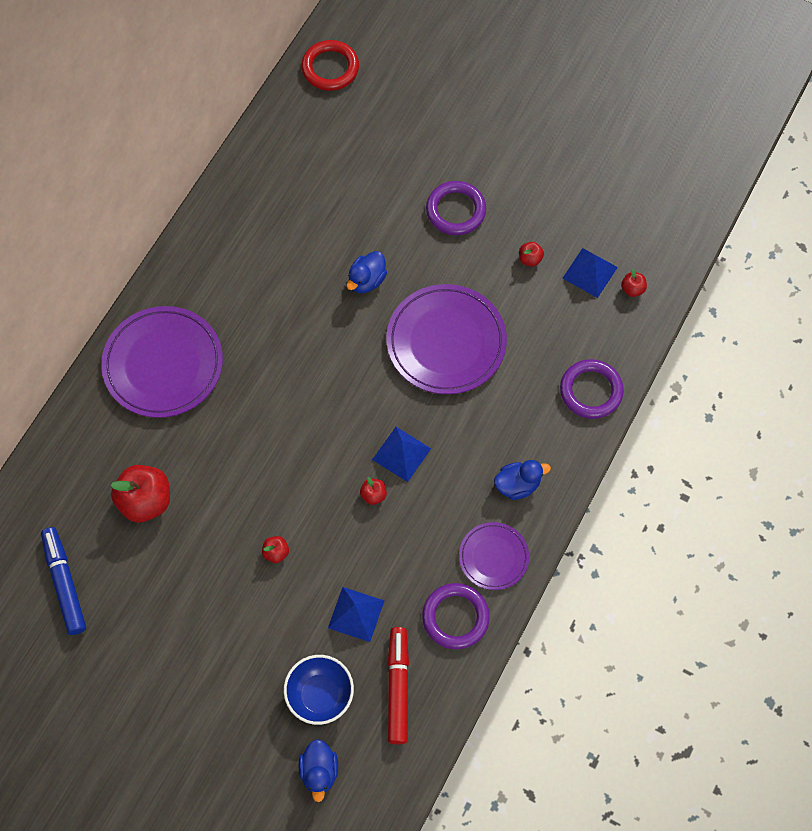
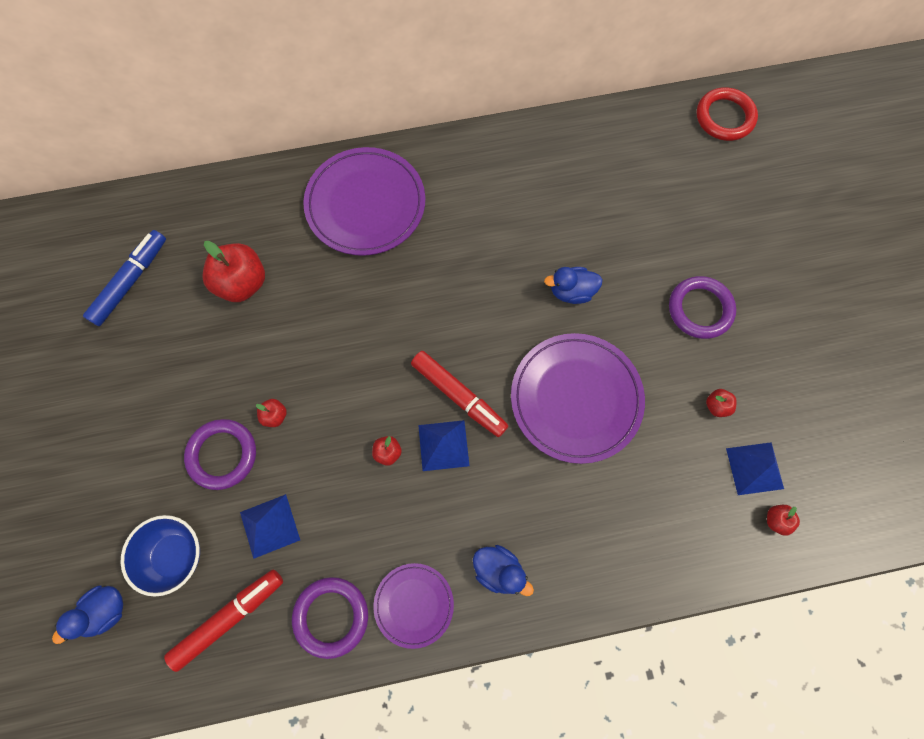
camera: 50 degrees right, 5 degrees up
purple ring [560,359,624,419] -> purple ring moved to [184,419,256,490]
none -> red marker [411,351,508,437]

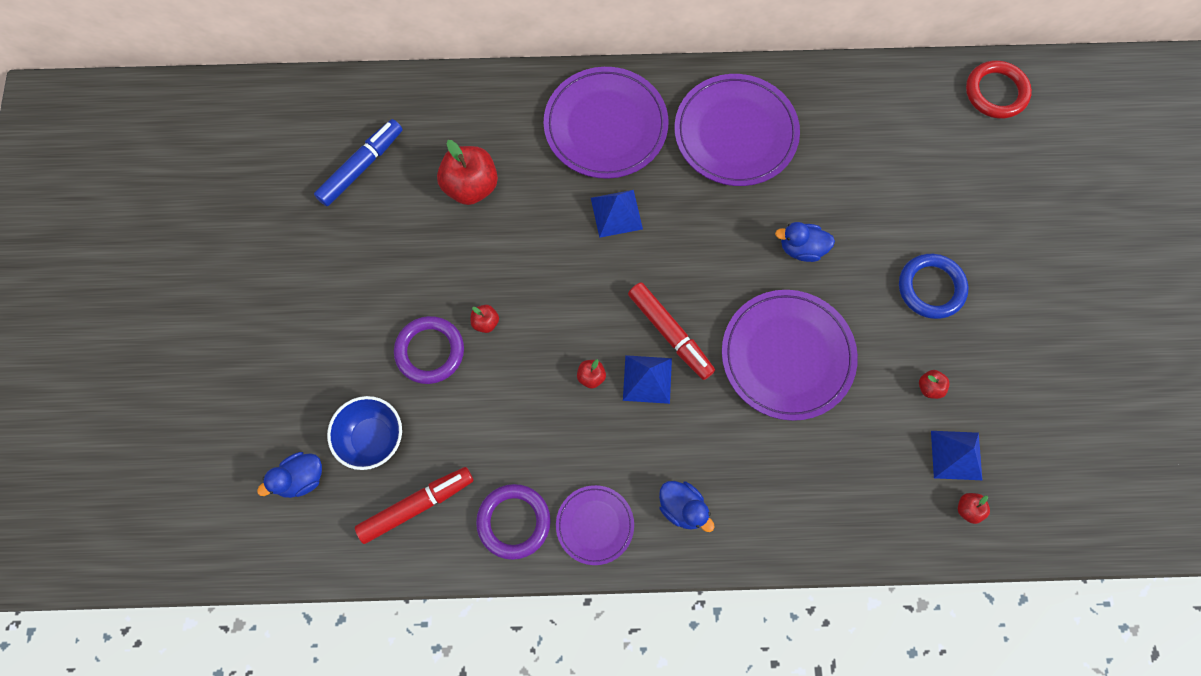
camera: 10 degrees right, 0 degrees up
blue pyramid [240,494,300,559] -> blue pyramid moved to [591,190,643,238]
purple ring [669,276,736,339] -> blue ring [899,254,969,319]
none -> purple plate [675,74,800,186]

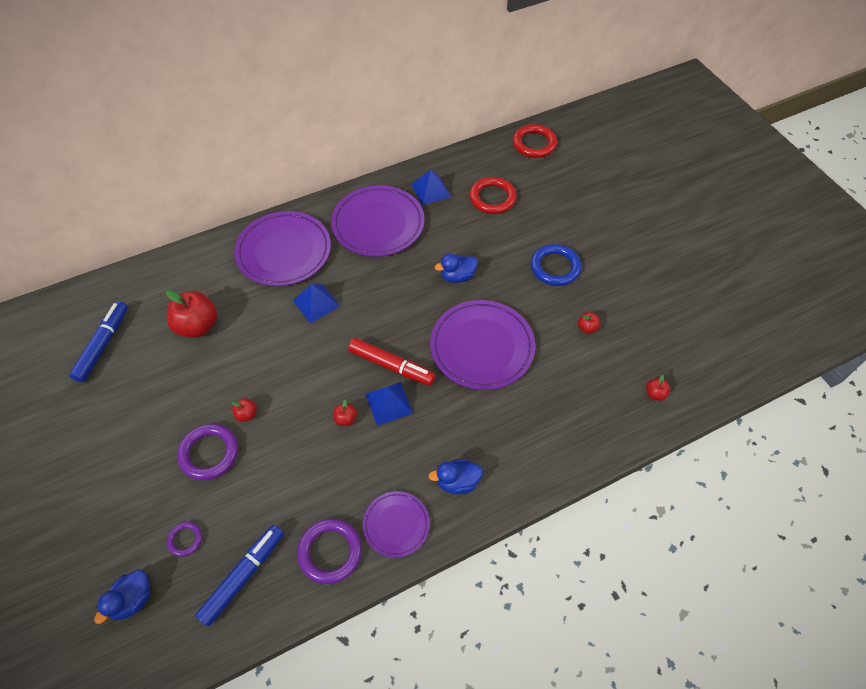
camera: 25 degrees left, 15 degrees down
blue bowl [327,396,402,470] -> purple ring [167,522,202,557]
red marker [355,467,474,544] -> blue marker [195,525,284,627]
blue duck [659,481,714,532] -> blue duck turned 150 degrees clockwise [429,459,483,494]
blue pyramid [931,431,982,480] -> blue pyramid moved to [411,170,451,206]
none -> red ring [470,177,517,214]

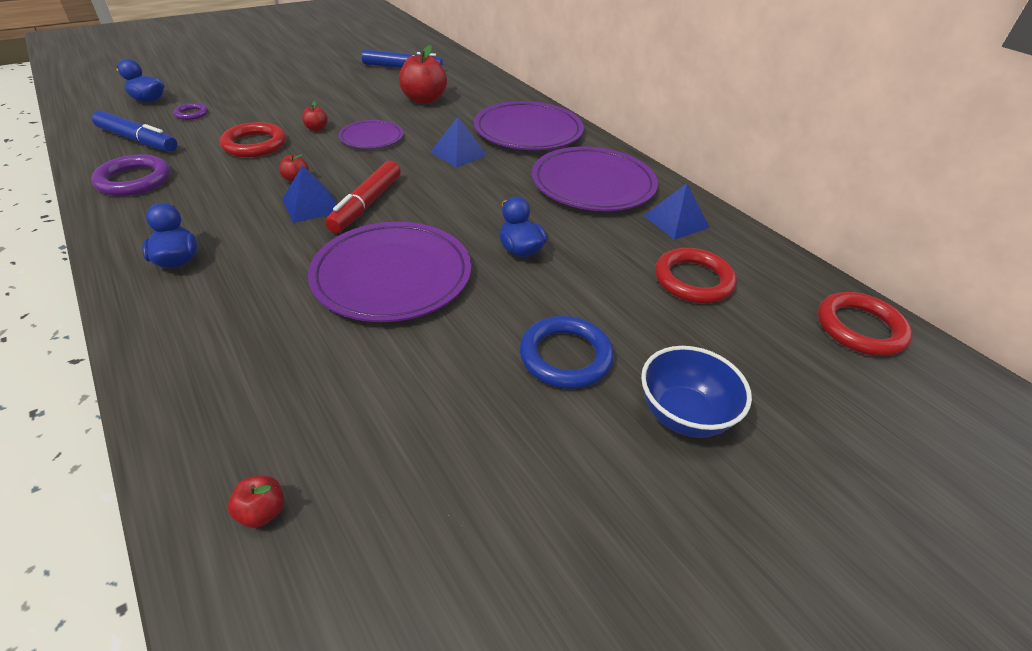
camera: 80 degrees right, 15 degrees down
purple ring [177,424,238,480] -> none
purple plate [363,491,430,558] -> purple plate moved to [339,120,403,149]
red apple [578,312,600,334] -> none
none -> red ring [220,122,286,157]
none -> blue bowl [641,346,752,438]

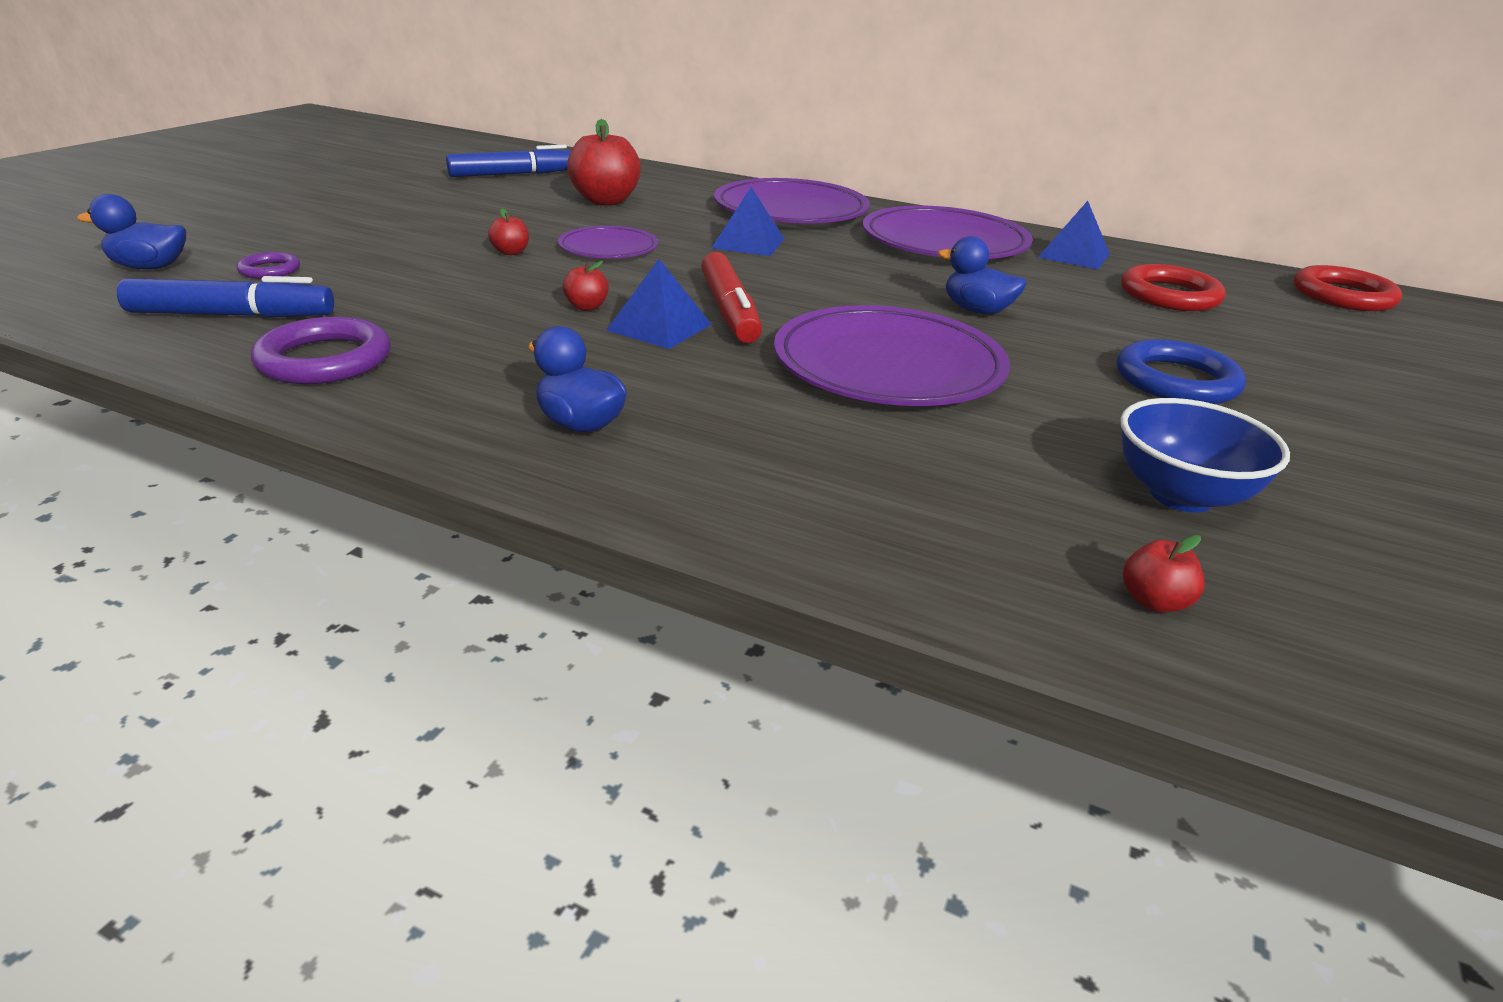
camera: 30 degrees left, 10 degrees down
red ring [220,122,286,157] -> none
blue bowl [641,346,752,438] -> blue bowl moved to [1120,398,1290,513]

